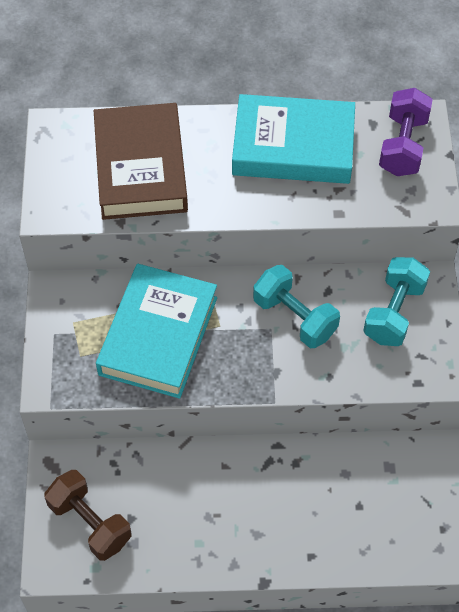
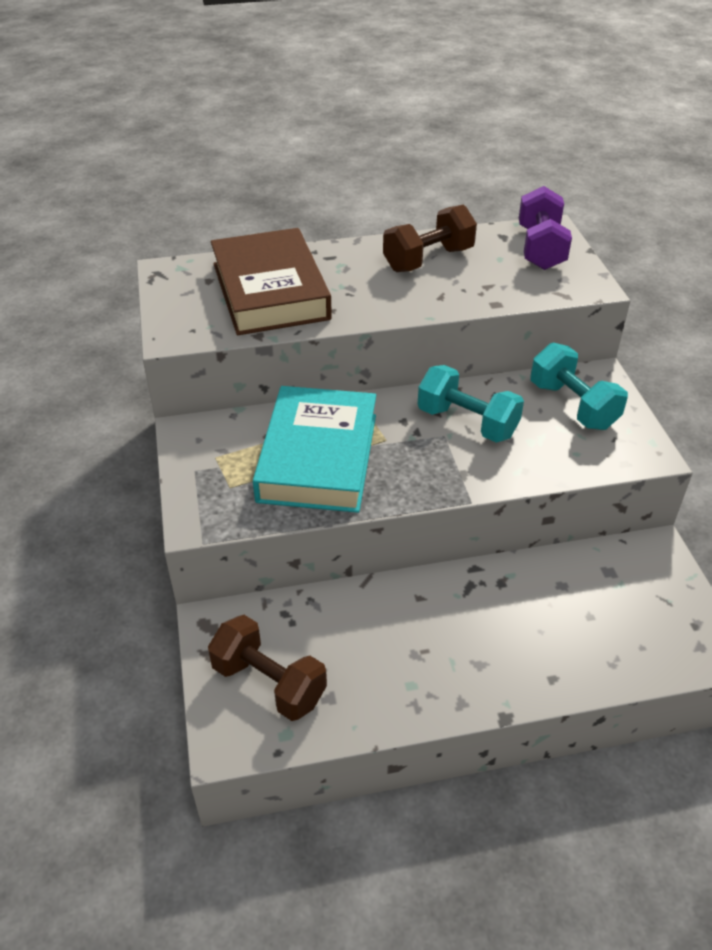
camera: 10 degrees left, 15 degrees down
turquoise book [232,94,355,184] -> brown dumbbell [383,205,477,272]
turquoise dumbbell [363,257,430,346] -> turquoise dumbbell turned 45 degrees counterclockwise [531,343,628,430]

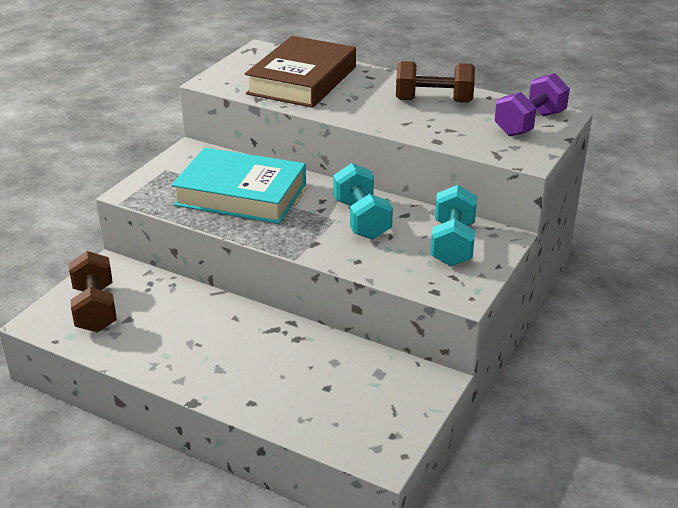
camera: 40 degrees right, 10 degrees down
turquoise book [253,386,376,513] -> turquoise book turned 60 degrees clockwise [171,148,306,224]

